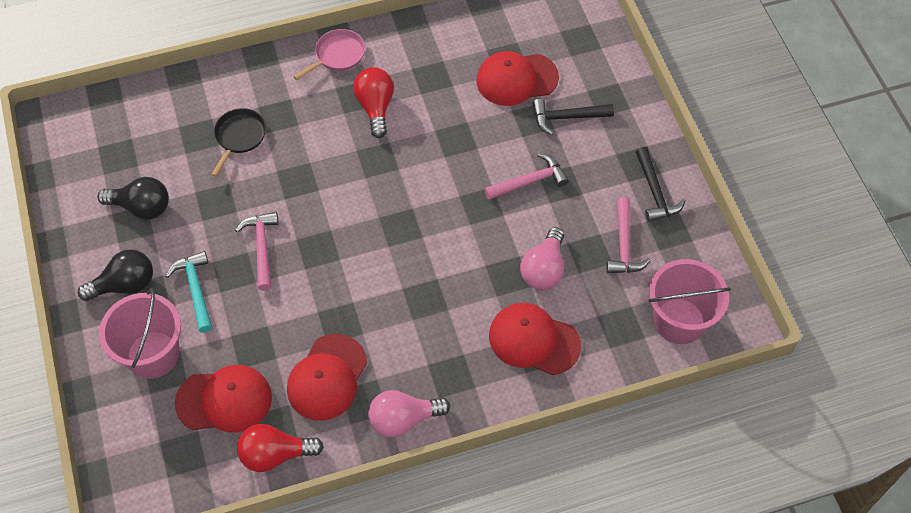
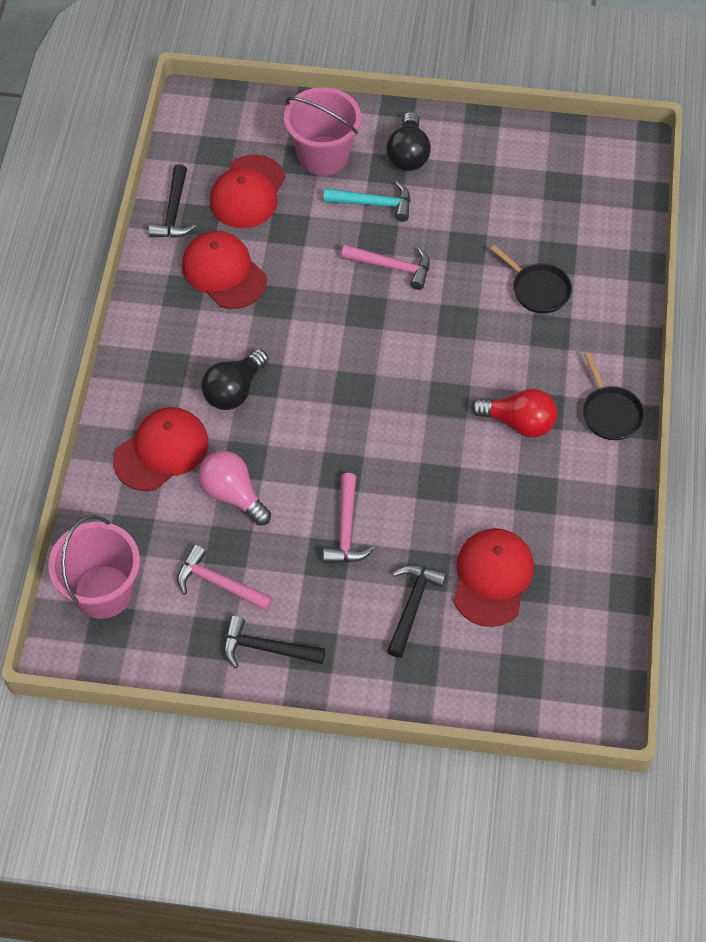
camera: 115 degrees right, 0 degrees up
black light bulb [97,177,169,219] -> black light bulb moved to [201,349,268,410]
red light bulb [237,424,324,472] -> black hammer [149,164,196,238]
pink pan [293,29,365,80] -> black pan [583,353,644,440]
pink light bulb [368,390,450,438] -> none

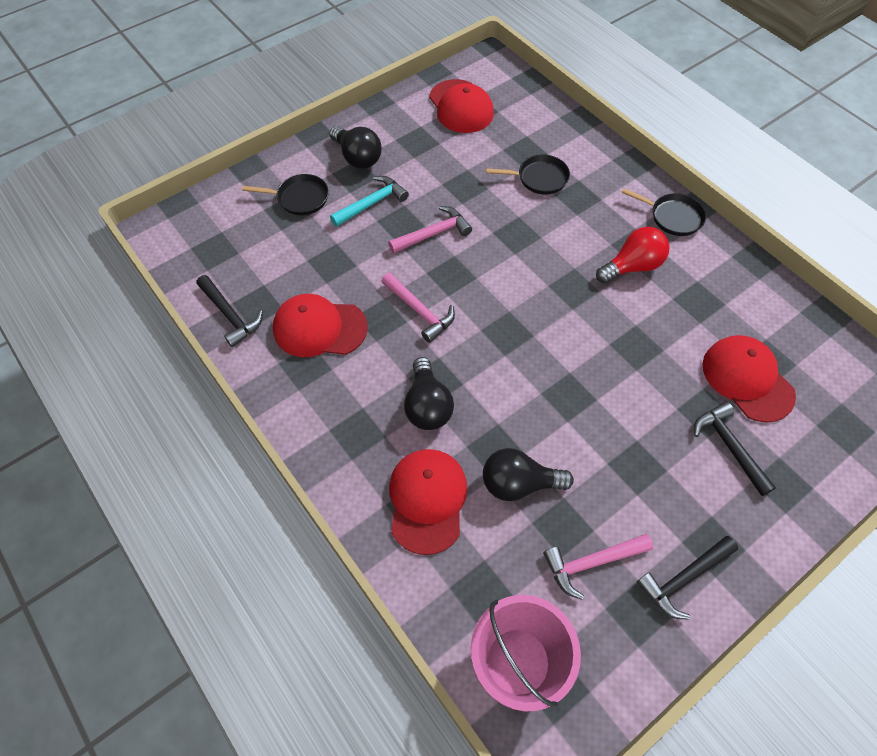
camera: 45 degrees left, 0 degrees up
pink light bulb [198,451,271,526] -> black light bulb [483,448,574,501]
red cap [210,154,285,228] -> red cap moved to [429,79,494,133]
pink bucket [284,87,361,176] -> black pan [242,174,329,215]
pink hammer [323,473,375,563] -> pink hammer moved to [381,273,455,343]

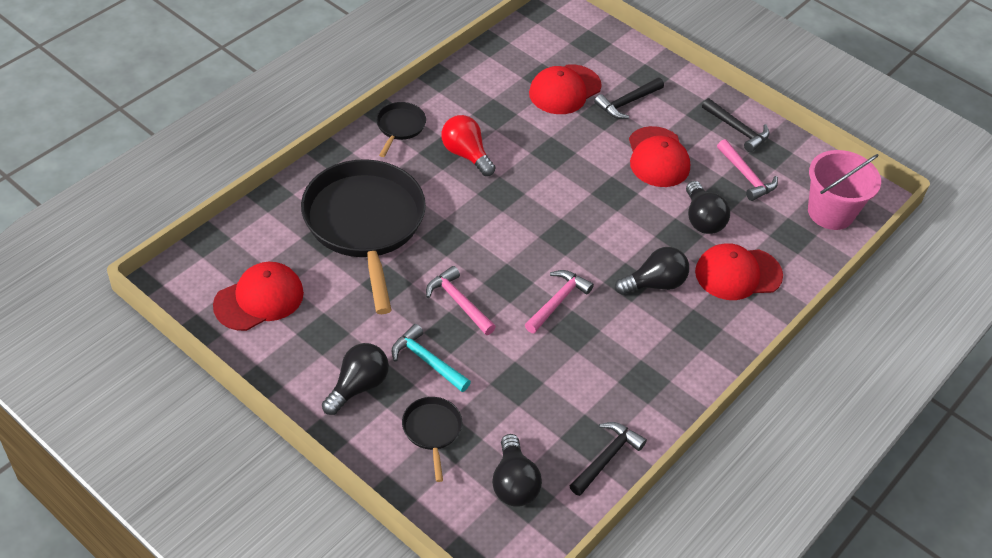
camera: 105 degrees left, 10 degrees down
red cap [273,294,368,357] -> red cap moved to [629,126,690,187]
black pan [486,154,570,195] -> black pan [301,159,426,314], size x2.31
none -> black light bulb [492,434,542,507]

